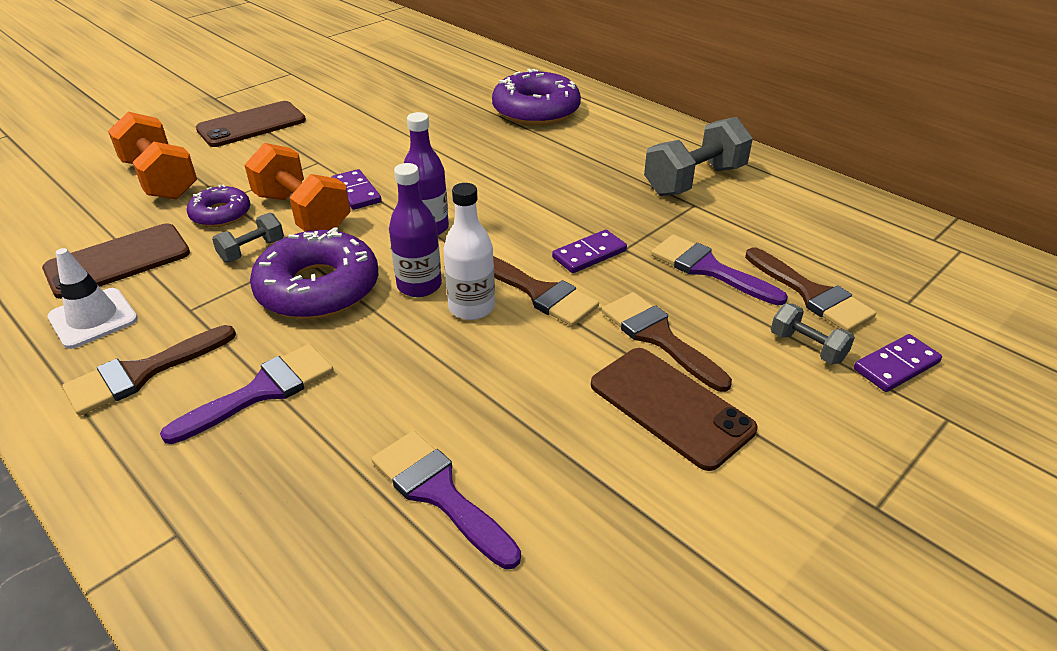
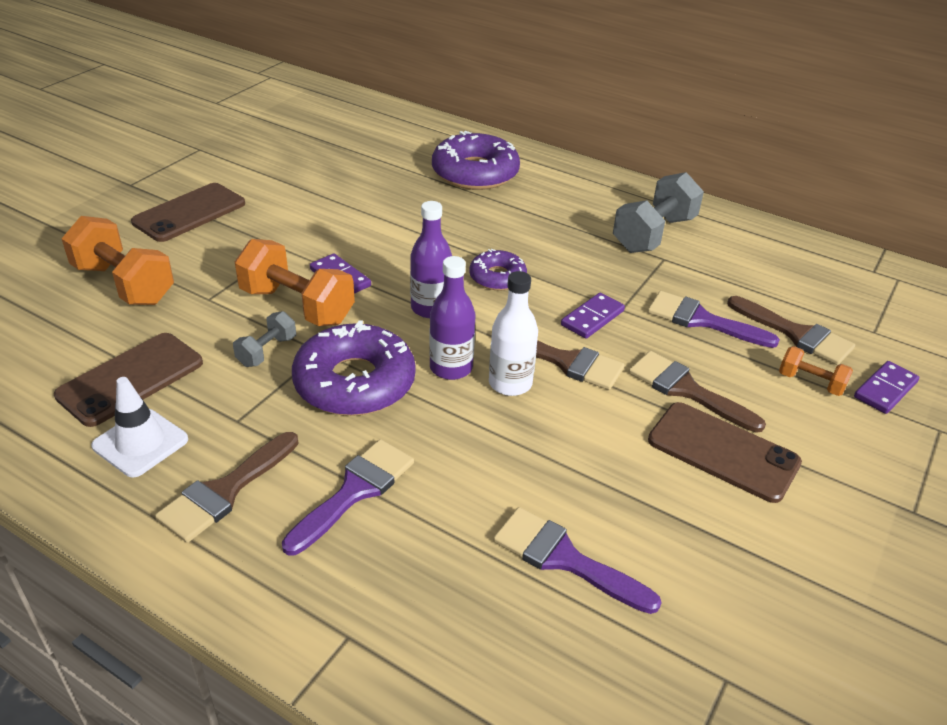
camera: 15 degrees left, 0 degrees up
purple donut [187,185,250,227] -> purple donut moved to [469,249,527,291]
grey dumbbell [771,303,855,364] -> orange dumbbell [779,346,853,396]

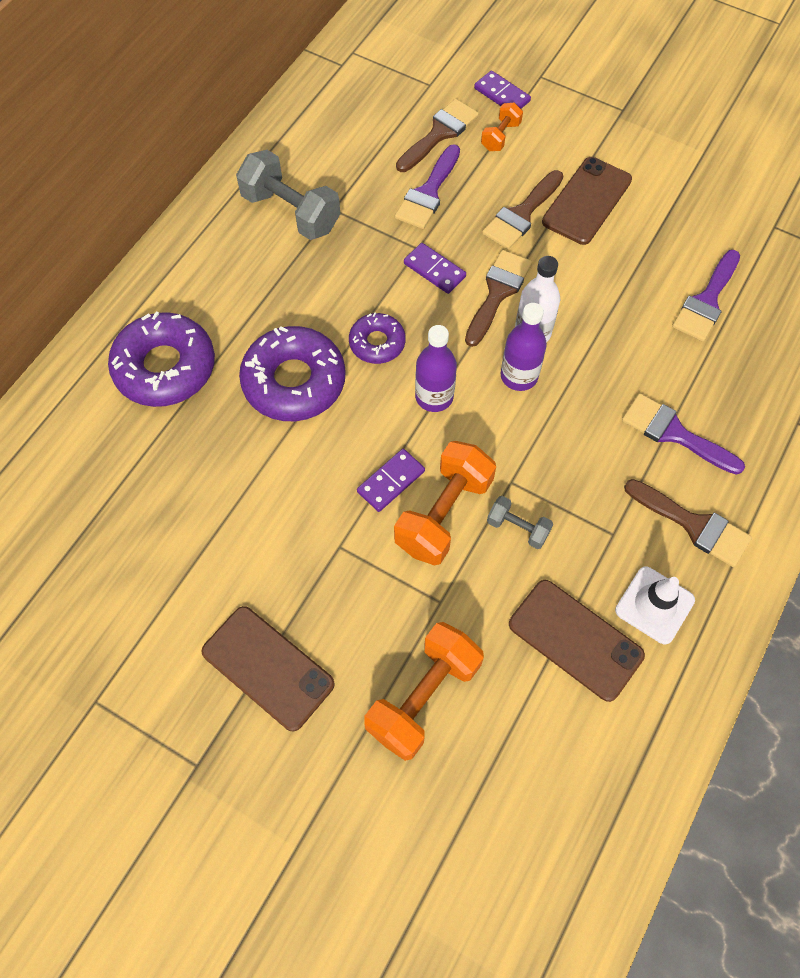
camera: 90 degrees left, 25 degrees up
purple donut [292,320,416,416] -> purple donut moved to [239,326,346,421]

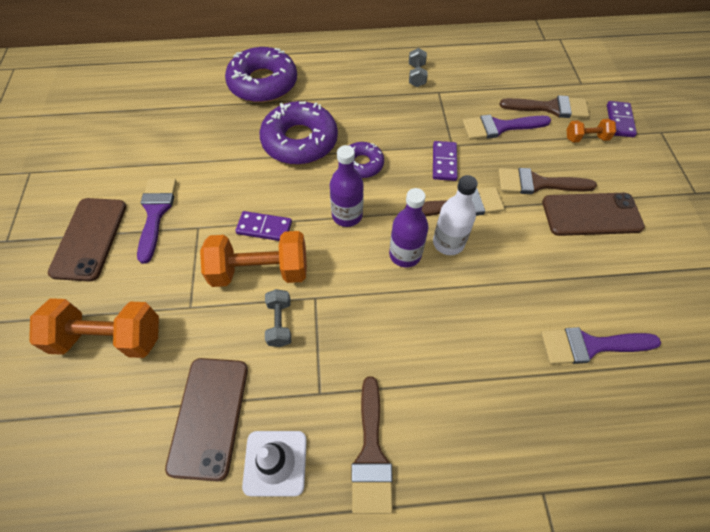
camera: 55 degrees right, 5 degrees down
grey dumbbell [236,150,340,240] -> grey dumbbell [409,48,428,87], size x0.52
purple brush [622,393,745,475] -> purple brush moved to [137,178,177,264]

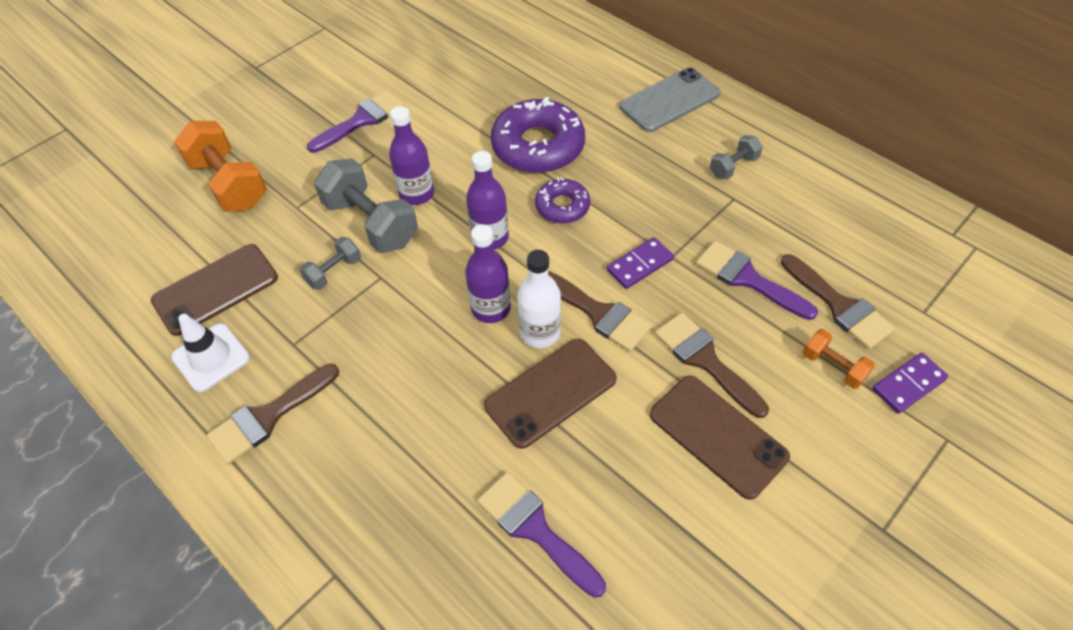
camera: 50 degrees right, 5 degrees down
brown phone [48,198,126,282] -> brown phone moved to [484,339,617,449]
orange dumbbell [200,231,307,287] -> grey dumbbell [314,159,418,253]
purple donut [225,47,297,103] -> none
purple domino [235,211,292,241] -> purple bottle [389,106,434,205]
none -> grey phone [619,67,721,132]

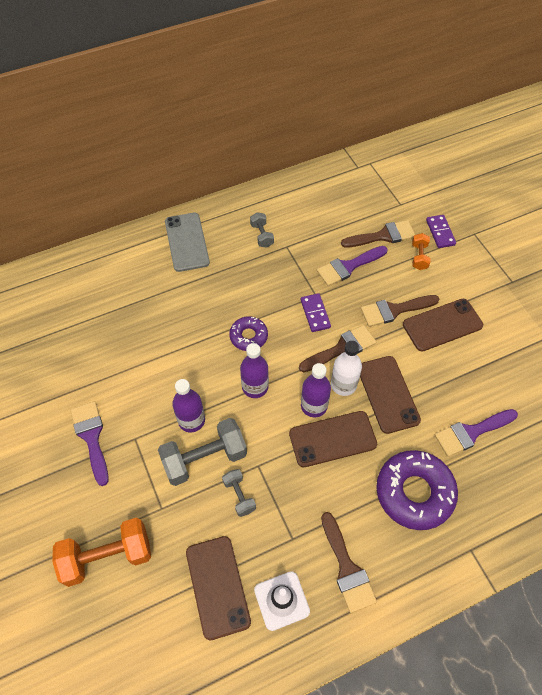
camera: 70 degrees left, 5 degrees up
purple donut [491,97,585,173] -> purple donut moved to [376,450,458,530]
orange dumbbell [803,329,875,389] -> orange dumbbell turned 60 degrees counterclockwise [412,233,431,270]
none -> brown phone [289,411,377,467]

